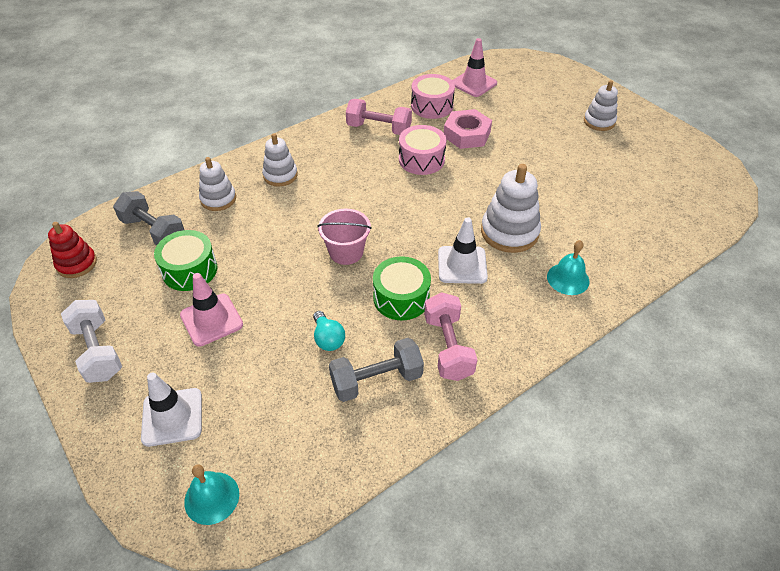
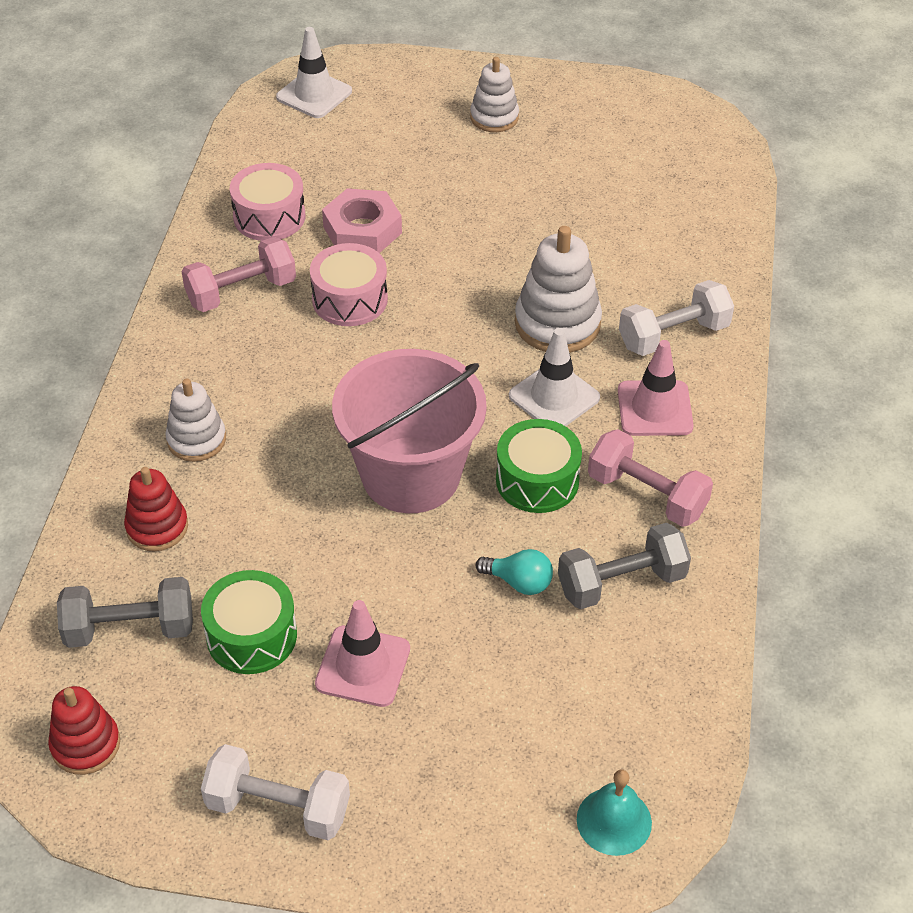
camera: 45 degrees left, 0 degrees up
white traffic cone [141,372,202,447] -> white traffic cone moved to [276,27,352,118]
white stacking toy [199,157,236,211] -> red stacking toy [124,467,188,551]
pink bucket [317,209,372,265] -> pink bucket [332,349,487,513], size x1.86
grey dumbbell [329,338,424,402] -> grey dumbbell turned 45 degrees clockwise [558,523,691,609]
pink traffic cone [452,38,497,97] -> pink traffic cone moved to [618,340,694,436]
turquoise bell [547,240,590,295] -> white dumbbell [619,280,734,356]

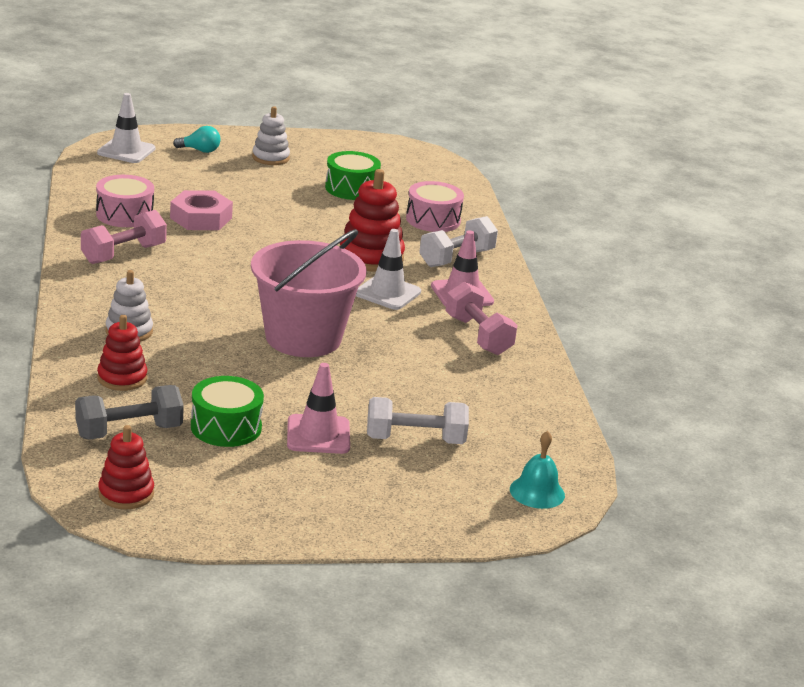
camera: 20 degrees left, 20 degrees down
white dumbbell [201,744,350,840] -> white dumbbell moved to [367,397,469,444]
pink drum [310,243,388,326] -> pink drum moved to [406,181,464,232]
turquoise light bulb [476,549,553,595] -> turquoise light bulb moved to [173,126,221,153]
green drum [496,419,582,513] -> green drum moved to [325,151,381,200]
white stacking toy [515,226,602,353] -> red stacking toy [340,169,405,272]
grey dumbbell [558,523,691,609] -> none
pink dumbbell [588,429,713,527] -> pink dumbbell turned 45 degrees clockwise [445,281,518,355]

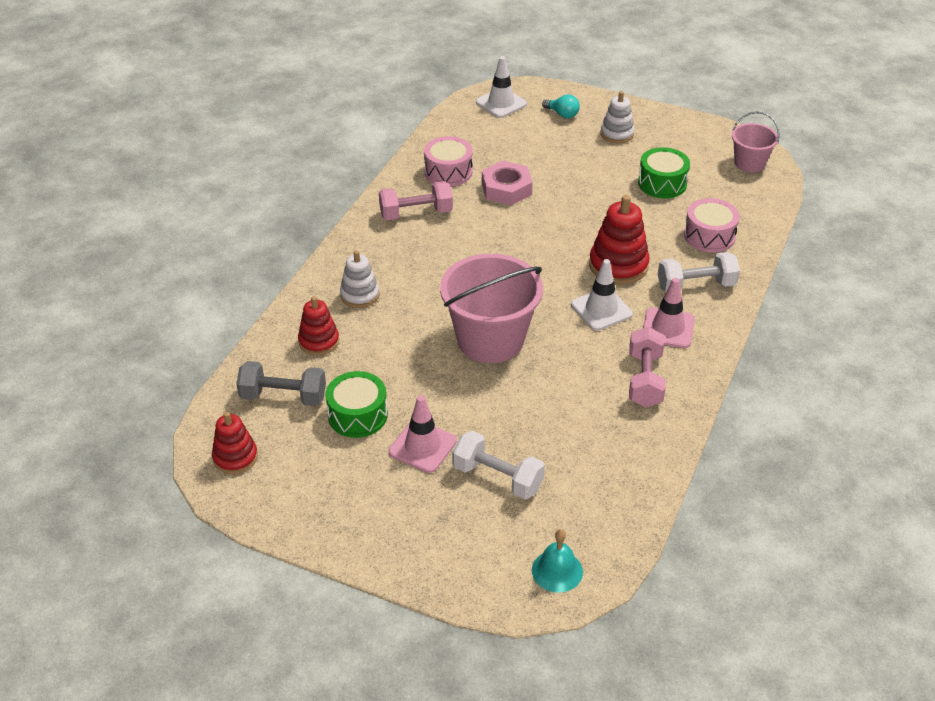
camera: 35 degrees right, 15 degrees up
none -> pink bucket [732,112,780,172]

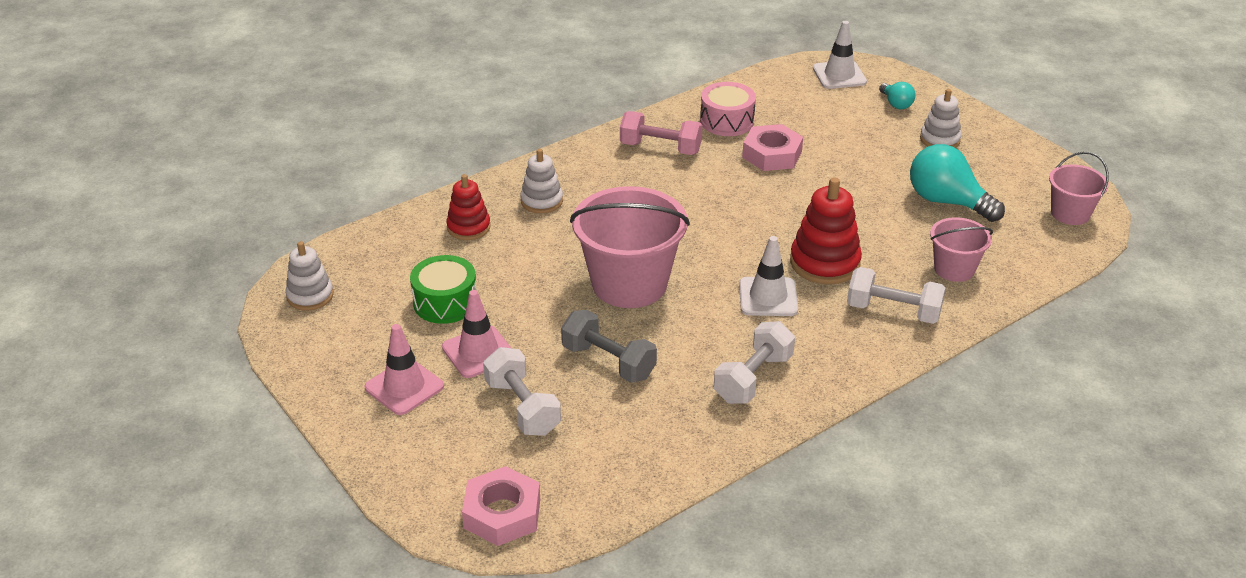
camera: 30 degrees right, 5 degrees down
red stacking toy [212,412,258,474] -> white stacking toy [285,241,334,311]
grey dumbbell [236,361,326,406] -> grey dumbbell moved to [561,310,657,383]
turquoise bell [532,529,583,593] -> pink nut [462,466,540,546]
pink dumbbell [629,327,666,407] -> white dumbbell [714,321,795,404]
green drum [638,147,690,198] -> turquoise light bulb [910,144,1005,222]
pink traffic cone [643,278,695,348] -> pink traffic cone moved to [364,324,444,415]
pink drum [684,198,740,253] -> pink bucket [930,217,993,282]

